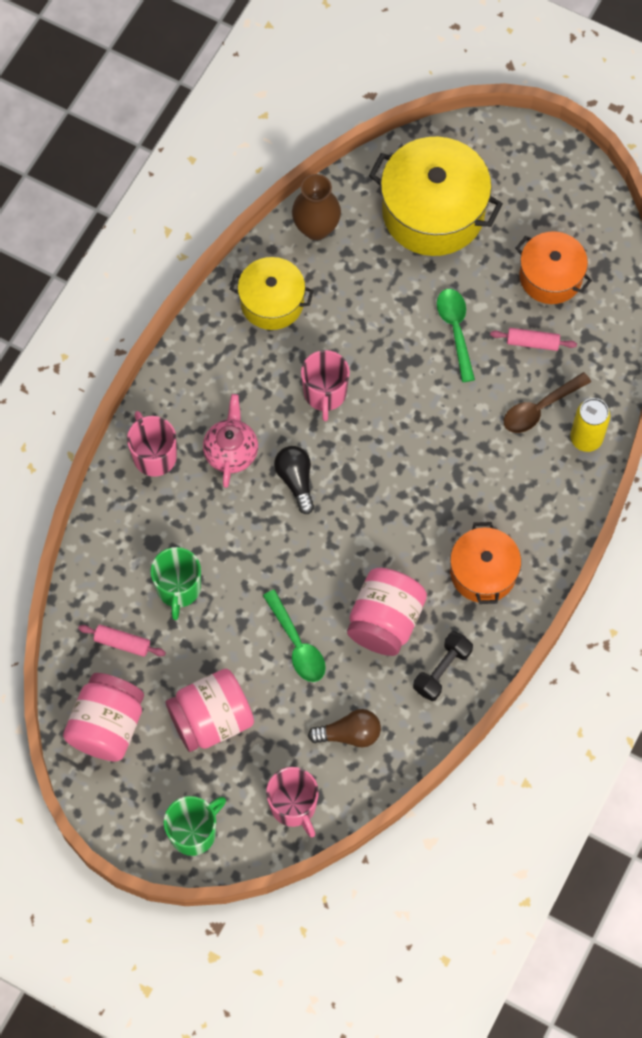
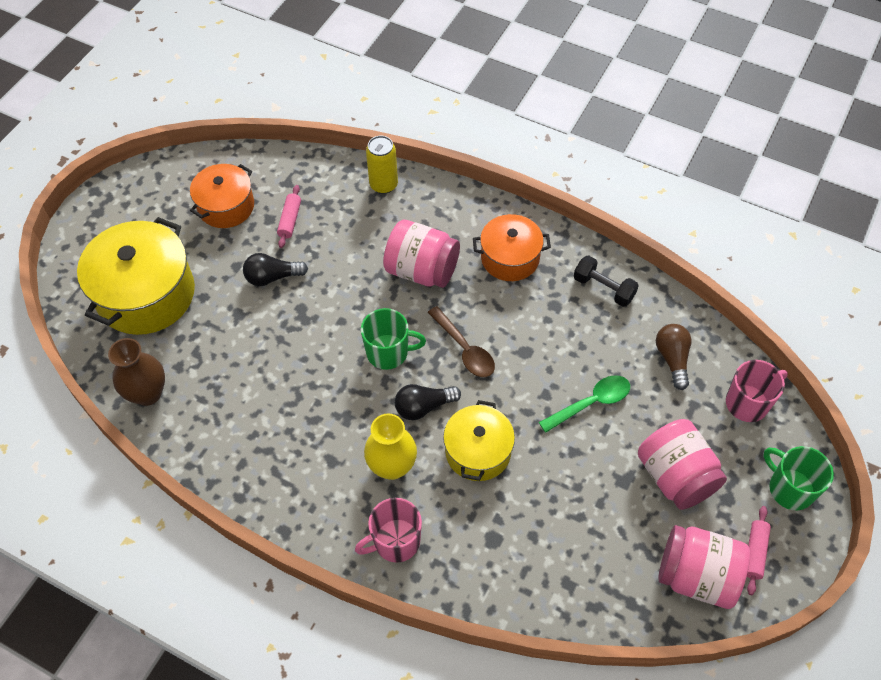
camera: 90 degrees left, 10 degrees down
pink rolling pin [78,625,166,657] -> pink rolling pin moved to [747,506,771,595]
green mug [151,547,201,620] -> green mug moved to [361,308,426,370]
pink teapot [203,394,258,488] -> yellow vase [364,414,417,480]
yellow pot [230,257,314,330] -> yellow pot moved to [443,400,515,481]
pink mug [301,350,350,421] -> none
pink jar [347,568,427,656] -> pink jar moved to [383,220,460,288]
green spoon [437,289,475,382] -> black light bulb [243,253,308,286]
brown spoon [504,372,591,433] -> brown spoon moved to [427,306,495,377]

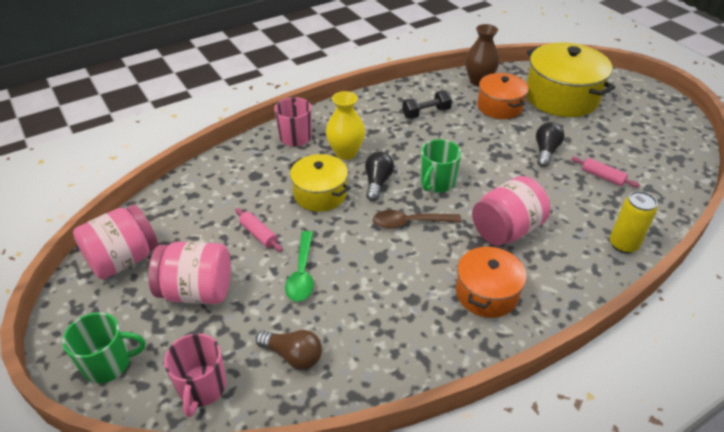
camera: 120 degrees right, 15 degrees down
orange pot [190,164,254,228] -> orange pot moved to [477,73,529,119]
black dumbbell [574,256,639,307] -> black dumbbell moved to [402,91,452,119]
pink rolling pin [747,506,771,595] -> pink rolling pin moved to [235,208,283,252]

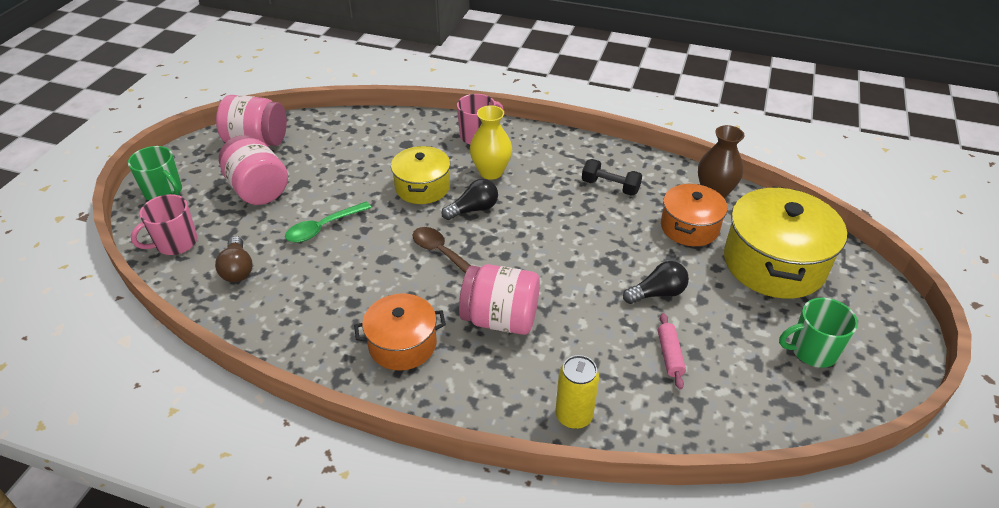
camera: 50 degrees right, 0 degrees up
pink rolling pin [235,208,283,252] -> none
green mug [420,139,462,193] -> green mug moved to [779,298,858,368]

